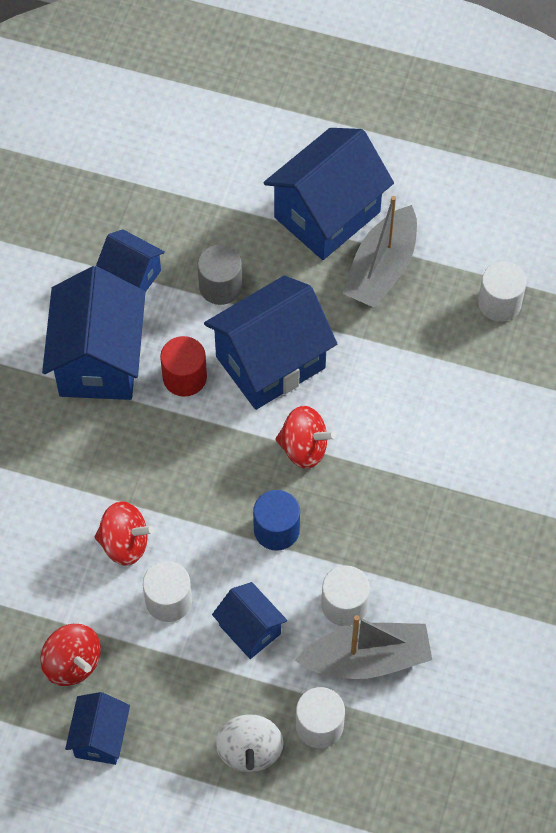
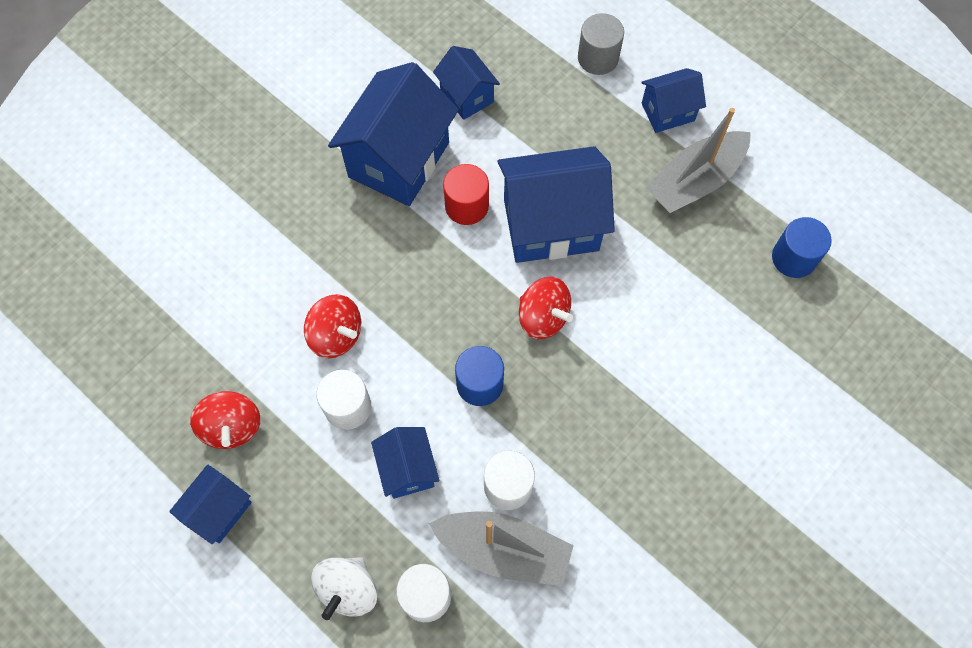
camera: 25 degrees right, 5 degrees up
grey cylinder [197,245,242,305] -> grey cylinder moved to [578,13,624,75]
blue house [263,128,394,260] -> blue house [641,68,706,133], size x0.53
white cylinder [478,262,526,321] -> blue cylinder [772,217,832,278]

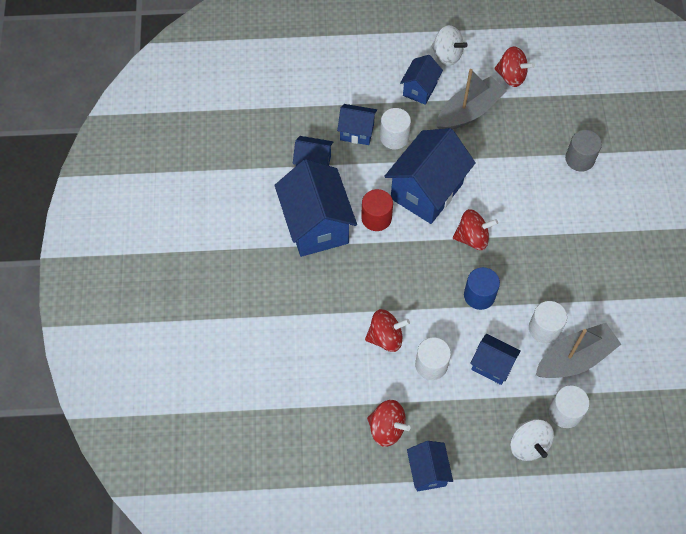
camera: 45 degrees left, 5 degrees down
grey cylinder [578,13,624,75] -> grey cylinder moved to [565,130,602,172]
grey boat [646,108,751,213] -> grey boat turned 135 degrees counterclockwise [437,69,507,129]
blue cylinder [772,217,832,278] -> none
none -> blue house [337,104,377,145]
none -> white cylinder [380,108,411,149]
none -> white spinning top [431,25,467,66]
none -> red spinning top [495,47,535,87]

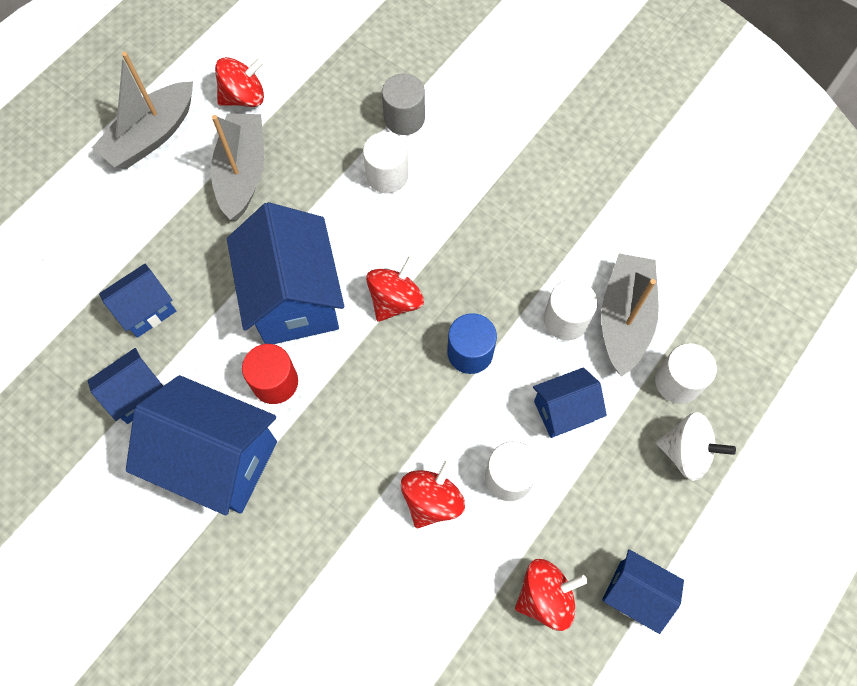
camera: 50 degrees left, 5 degrees up
white cylinder [380,108,411,149] -> white cylinder moved to [363,132,408,193]
blue house [400,55,443,105] -> none
white spinning top [431,25,467,66] -> grey boat [92,52,193,169]

